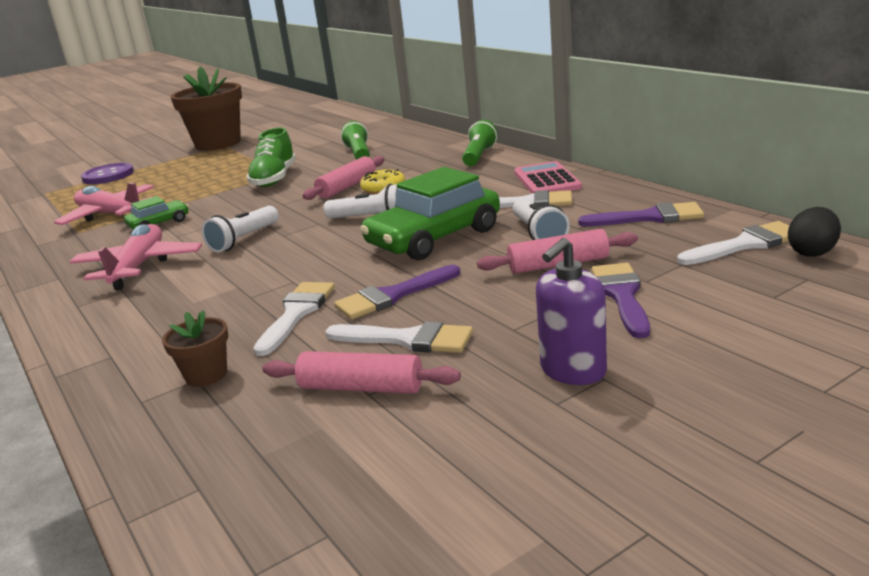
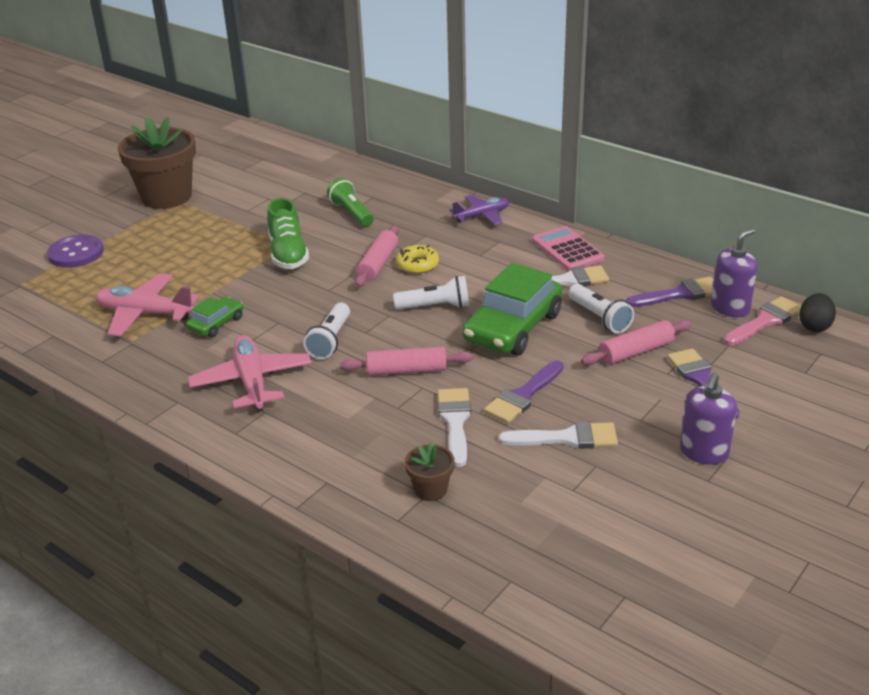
camera: 20 degrees left, 10 degrees up
pink rolling pin [262,351,461,394] -> pink rolling pin moved to [340,347,473,376]
green flashlight [462,120,497,166] -> purple plane [449,195,509,225]
white brush [677,221,790,265] -> pink brush [724,296,801,346]
none -> purple soap dispenser [711,228,757,317]

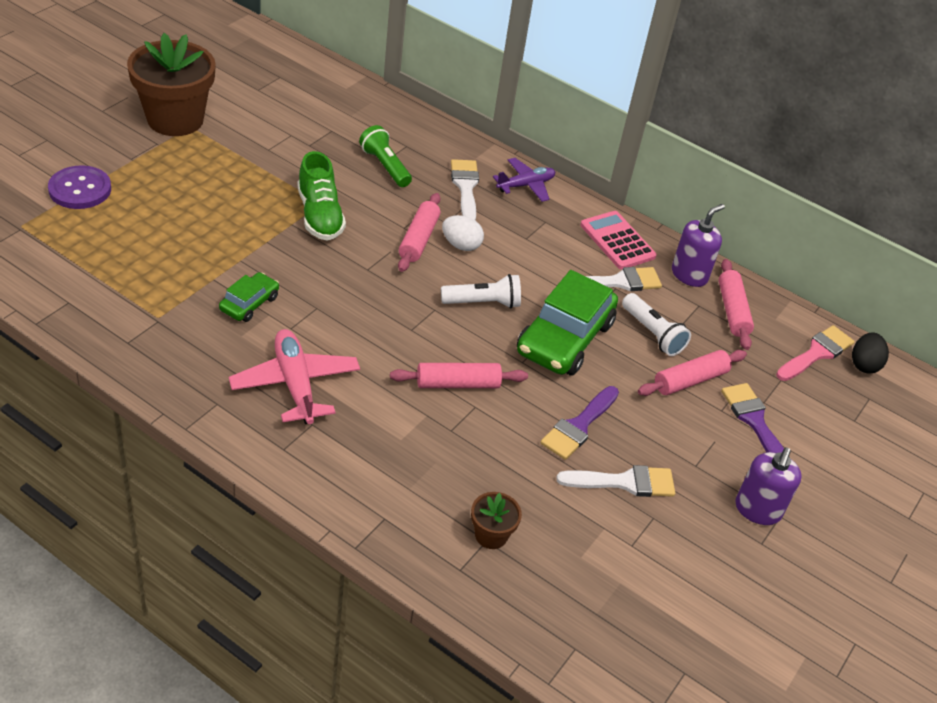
camera: 10 degrees left, 10 degrees up
pink plane [96,273,199,337] -> none
white flashlight [303,303,350,359] -> none
yellow donut [396,245,439,274] -> white egg [442,215,484,251]
white brush [438,388,471,467] -> white brush moved to [451,159,479,220]
purple brush [626,277,714,307] -> pink rolling pin [719,259,754,350]
purple soap dispenser [711,228,757,317] -> purple soap dispenser moved to [672,204,725,287]

